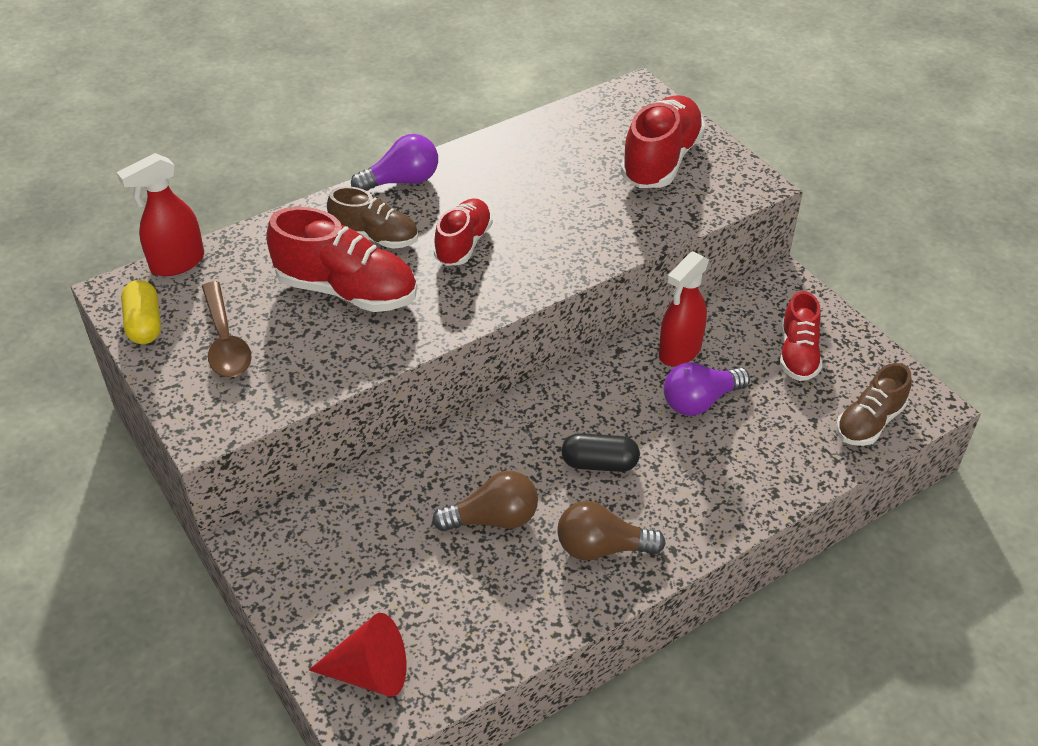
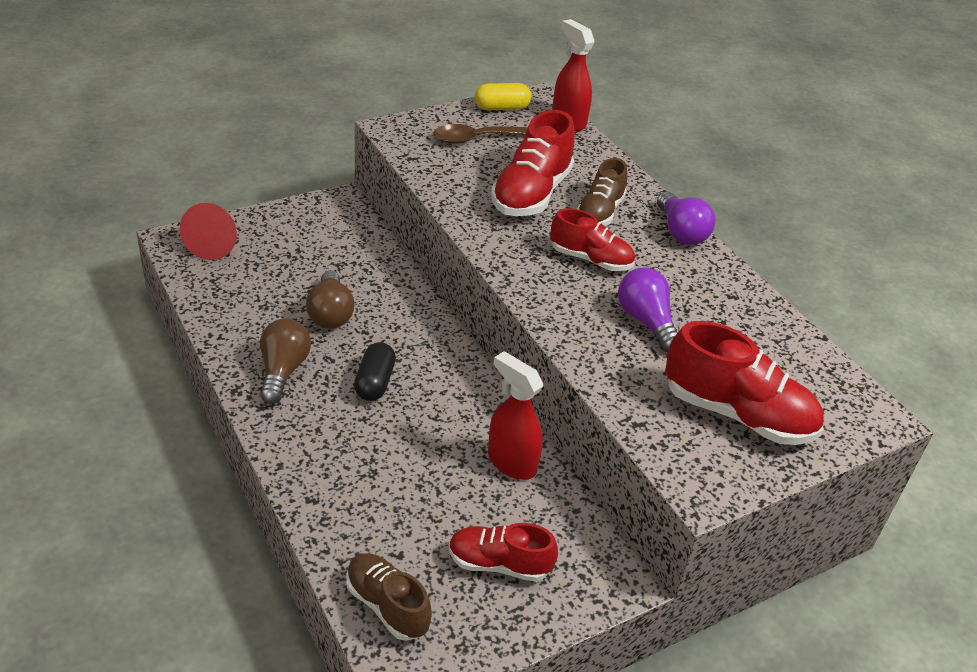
camera: 90 degrees right, 5 degrees down
purple light bulb [664,362,750,416] -> purple light bulb moved to [618,268,678,352]

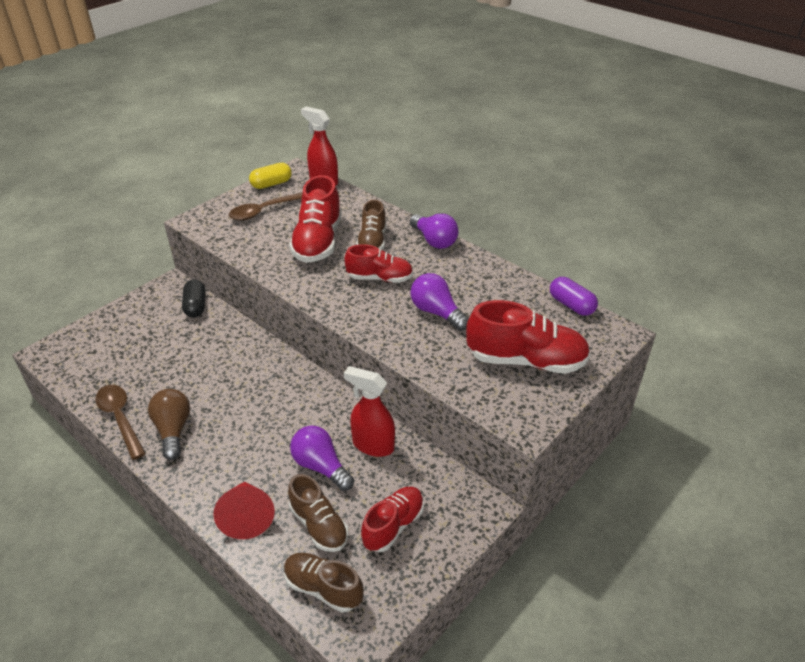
camera: 15 degrees left, 0 degrees up
red cone [180,203,237,260] -> red cone moved to [213,481,275,539]
brown light bulb [306,270,354,329] -> none
black capsule [354,342,396,401] -> black capsule moved to [182,279,205,317]
red shoe [449,523,558,582] -> red shoe turned 135 degrees clockwise [361,487,424,552]
none -> brown spoon [95,385,146,460]
none -> brown shoe [288,474,348,552]
none -> purple light bulb [290,426,354,491]
none -> purple capsule [550,277,598,316]

